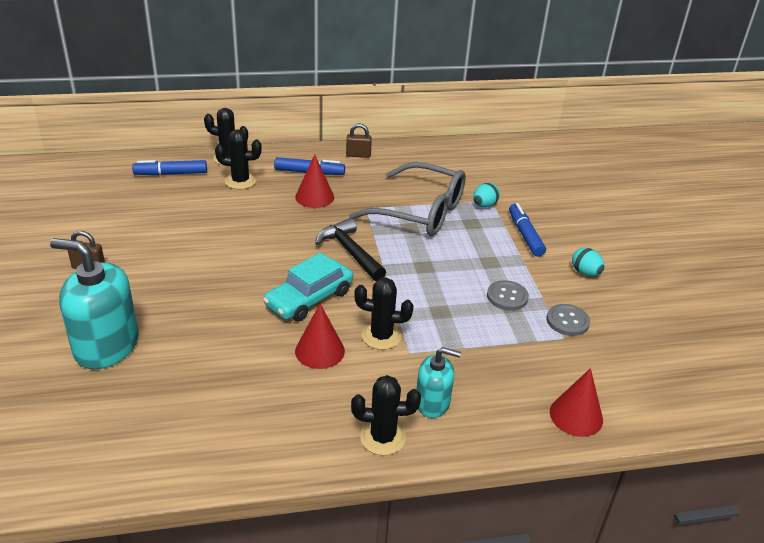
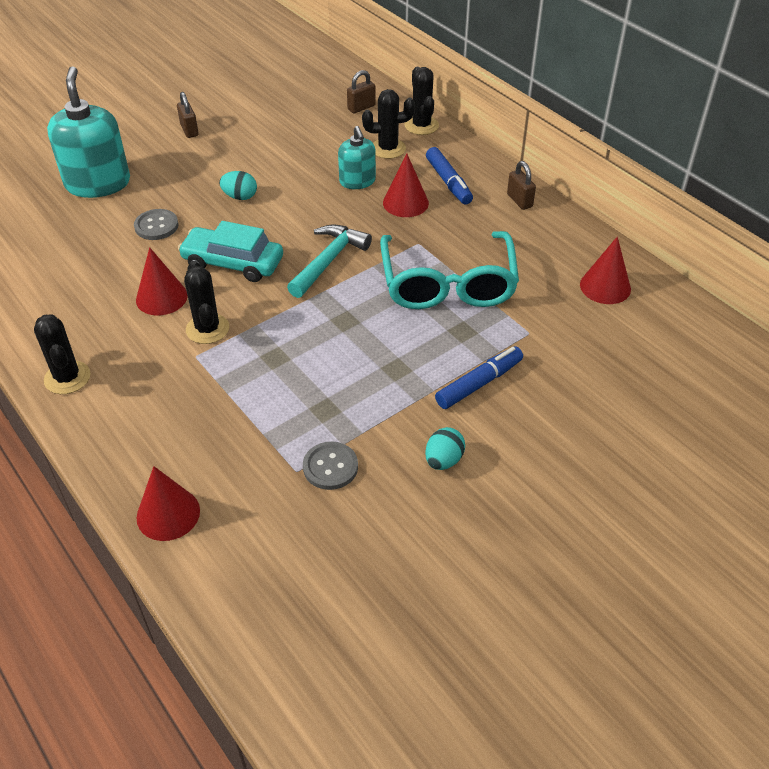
camera: 65 degrees right, 10 degrees up
blue marker [132,160,207,176] -> brown padlock [347,70,376,113]
black cactus [215,129,262,189] -> black cactus turned 75 degrees counterclockwise [362,89,415,159]
black hammer [315,218,386,281] -> turquoise hammer [287,225,372,298]
grey glasses [349,162,466,236] -> turquoise glasses [380,231,519,309]
turquoise soap dispenser [417,347,461,418] -> turquoise soap dispenser moved to [338,126,376,189]
turquoise egg [473,183,500,208] -> turquoise egg moved to [219,171,257,200]
grey button [487,280,529,311] -> grey button moved to [134,209,178,240]
none -> red cone [580,237,631,304]

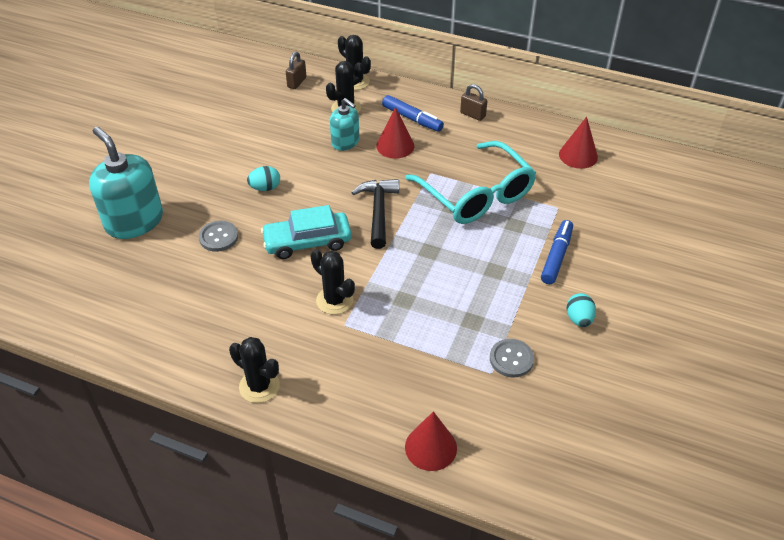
camera: 30 degrees left, 0 degrees up
red cone [136,247,188,315] -> none
brown padlock [177,92,199,138] -> none
turquoise hammer [287,225,372,298] -> black hammer [351,179,399,249]

